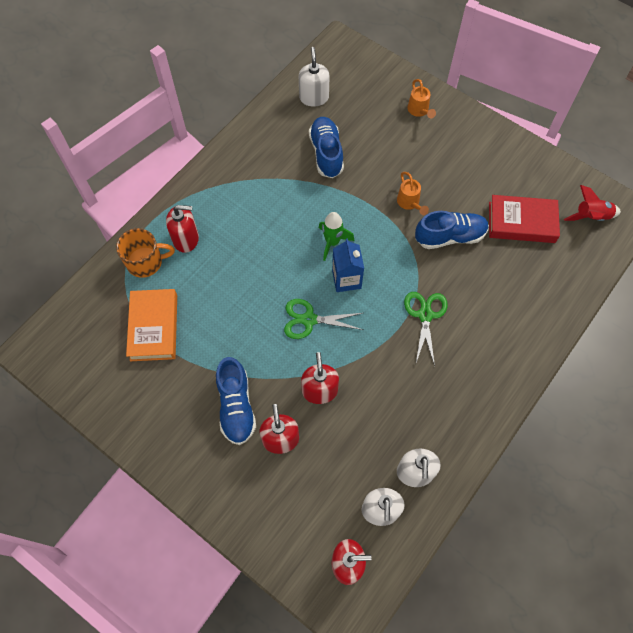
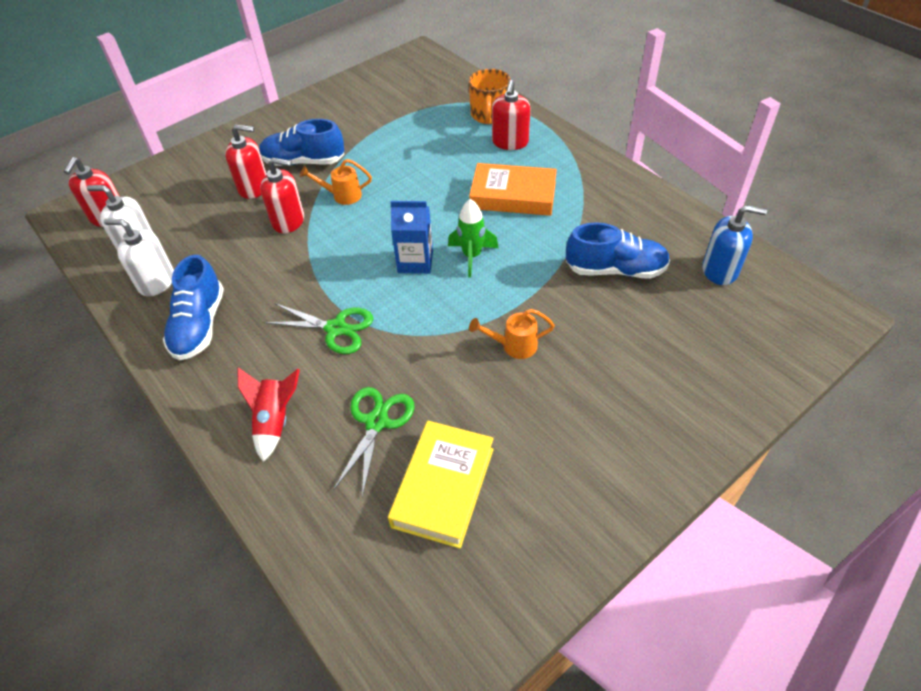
camera: 105 degrees right, 15 degrees down
orange book [126,289,177,361] -> orange book moved to [469,163,557,216]
green scissors [284,299,363,339] -> green scissors moved to [333,387,414,497]
white soap dispenser [299,47,330,107] -> blue soap dispenser [702,205,767,285]
orange watering can [407,79,436,118] -> orange watering can moved to [300,159,372,205]
blue shoe [415,211,489,249] -> blue shoe moved to [163,255,224,360]
red book [489,195,560,243] -> yellow book [388,421,494,549]
red rocket [564,185,621,221] -> red rocket moved to [238,367,300,462]

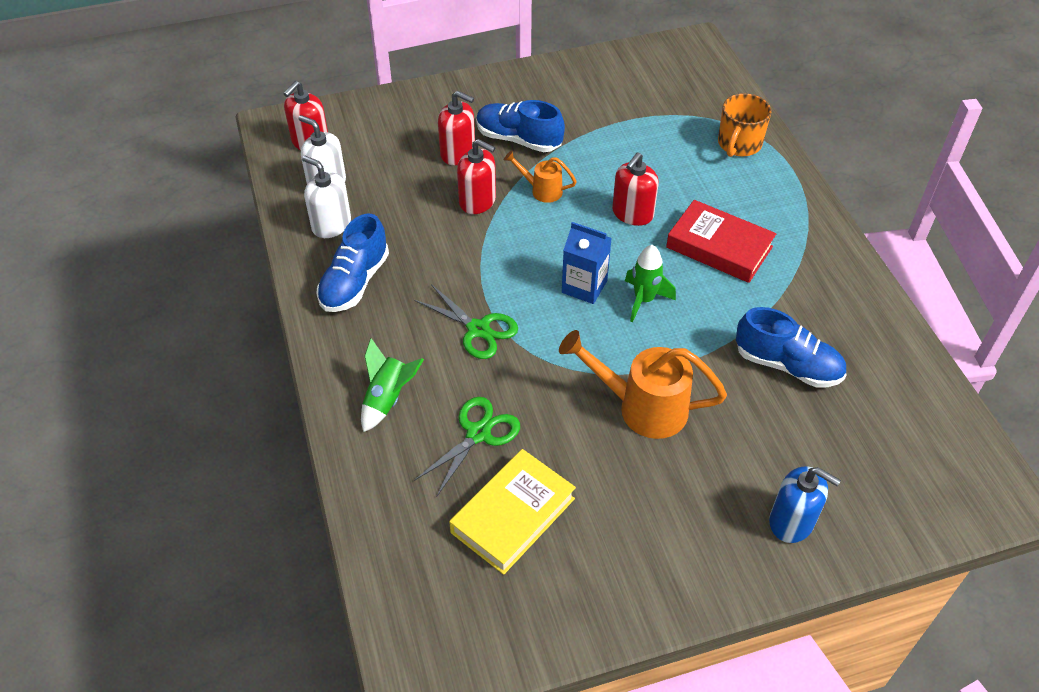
camera: 20 degrees right, 0 degrees up
red rocket [238,367,300,462] -> green rocket [361,338,424,432]
orange book [469,163,557,216] -> red book [666,200,776,283]
orange watering can [469,309,555,359] -> orange watering can [559,330,727,439], size x1.86
red soap dispenser [492,80,530,150] -> red soap dispenser moved to [612,152,659,226]
blue soap dispenser [702,205,767,285] -> blue soap dispenser moved to [769,466,841,543]

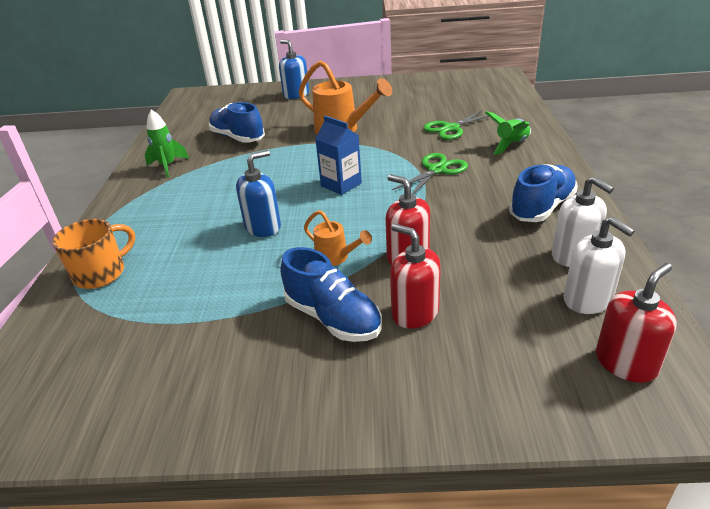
camera: 160 degrees left, 15 degrees down
green scissors [414,284,518,359] -> green scissors turned 75 degrees clockwise [392,153,468,194]
yellow book [449,449,576,575] -> none
red soap dispenser [612,152,659,226] -> blue soap dispenser [236,150,281,237]
green rocket [625,245,676,322] -> green rocket moved to [145,109,189,178]
red book [666,200,776,283] -> none

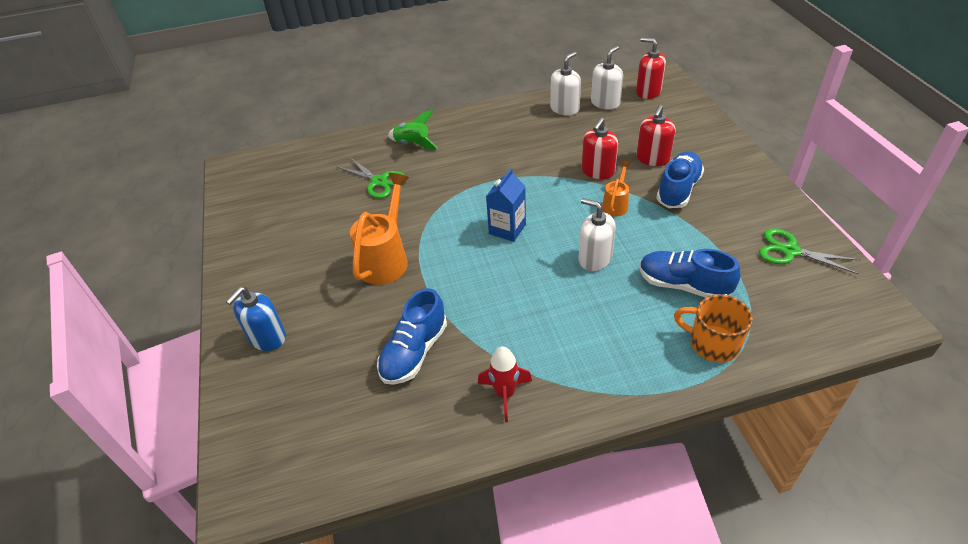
camera: 105 degrees left, 10 degrees up
green rocket [145,109,189,178] -> red rocket [478,347,532,422]
blue soap dispenser [236,150,281,237] -> white soap dispenser [578,198,615,271]
green scissors [392,153,468,194] -> green scissors moved to [759,228,860,275]
blue shoe [509,164,578,222] -> blue shoe moved to [640,249,740,298]

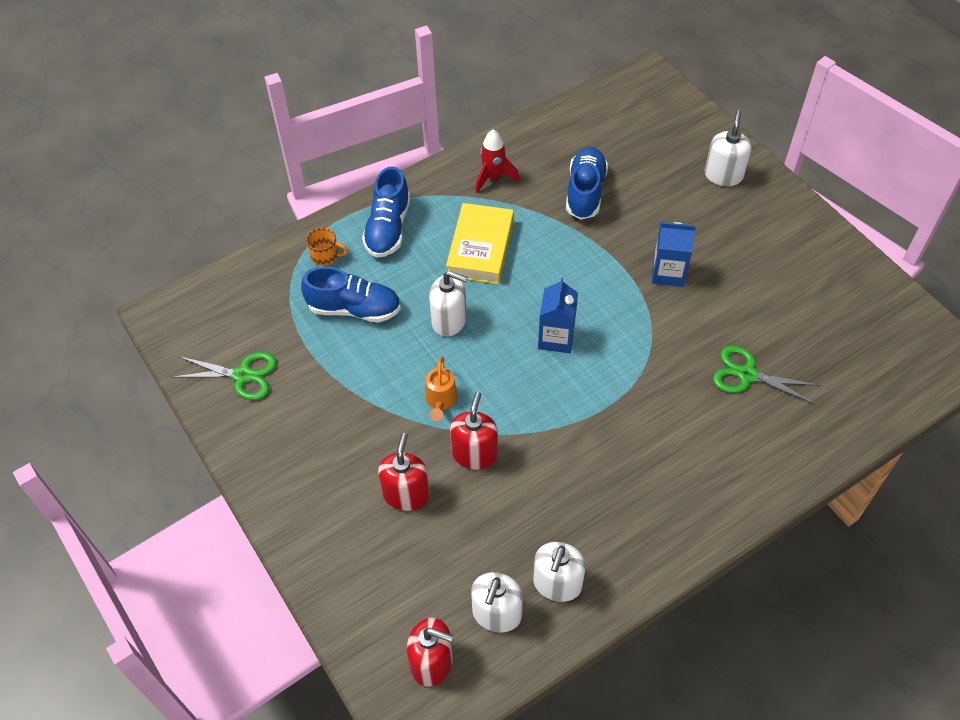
camera: 160 degrees right, 10 degrees up
blue soap dispenser [226,287,286,351] -> white soap dispenser [705,110,751,186]
orange watering can [350,173,409,285] -> blue carton [652,222,696,287]
green rocket [388,110,438,149] -> none
blue shoe [656,151,704,208] -> blue shoe moved to [362,166,410,258]
orange mug [674,294,753,363] -> orange mug [306,227,348,266], size x0.62
none -> yellow book [446,203,514,284]

